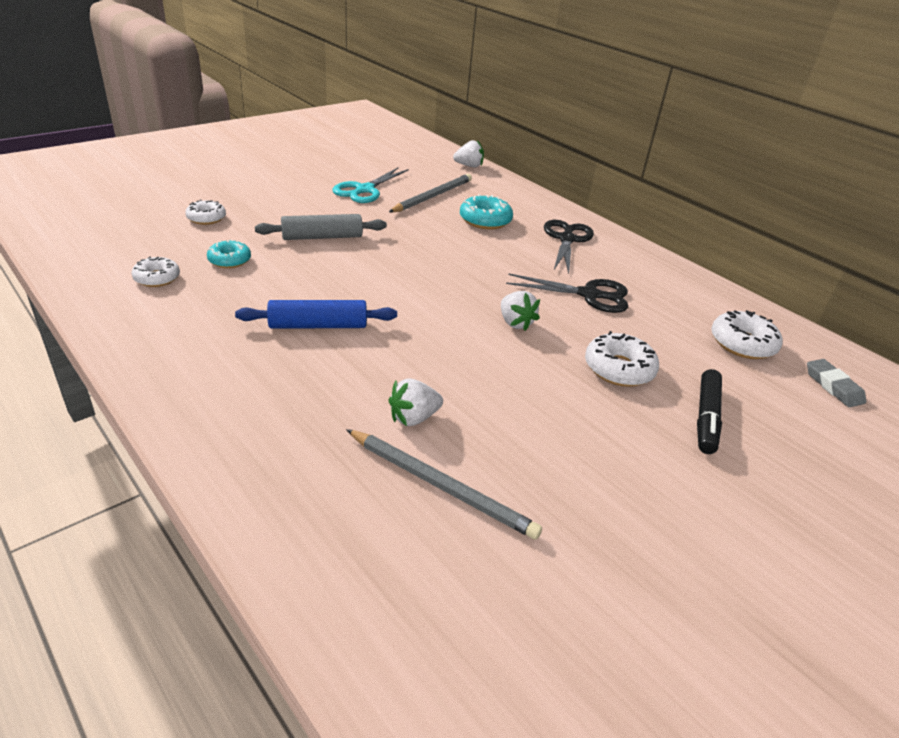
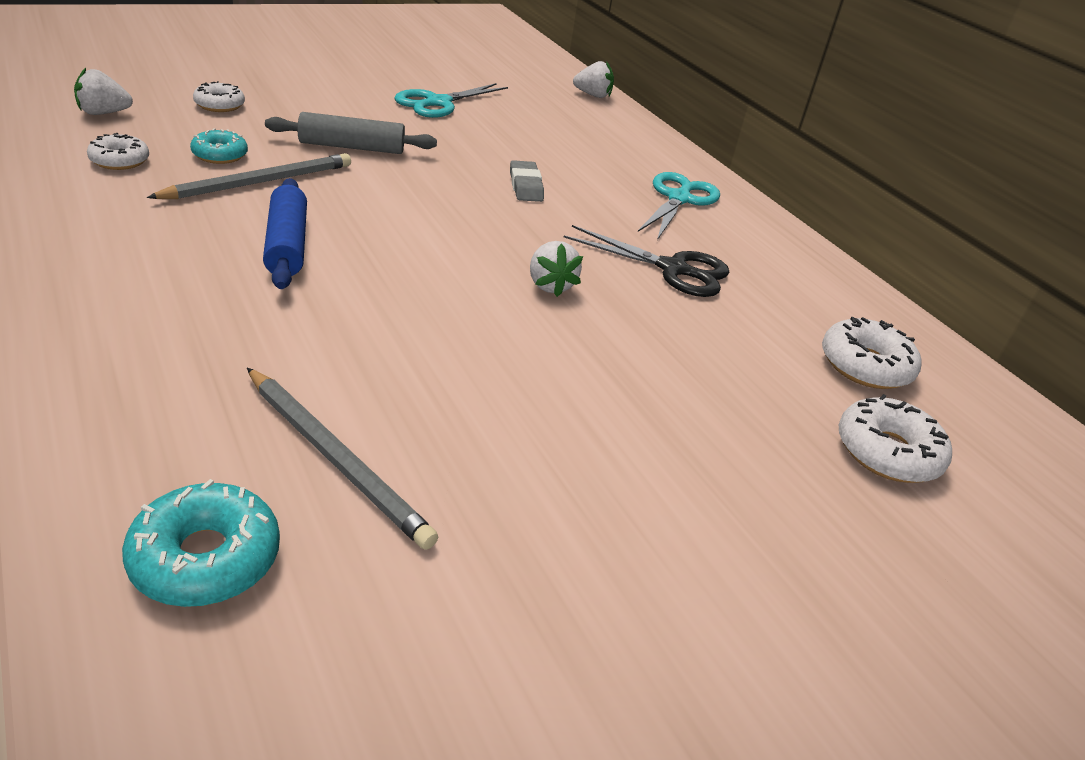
camera: 10 degrees right, 0 degrees up
blue rolling pin [235,300,397,329] -> blue rolling pin turned 75 degrees clockwise [263,178,307,289]
grey pencil [389,174,472,212] -> grey pencil moved to [147,153,351,199]
white strawberry [389,378,443,426] -> white strawberry moved to [74,68,133,115]
turquoise donut [460,194,513,229] -> turquoise donut moved to [122,479,280,607]
black scissors [544,220,594,274] -> turquoise scissors [638,172,720,240]
white donut [585,331,659,387] -> white donut moved to [839,394,952,483]
black marker [697,369,722,454] -> none
grey eraser [807,359,866,407] -> grey eraser moved to [510,160,544,202]

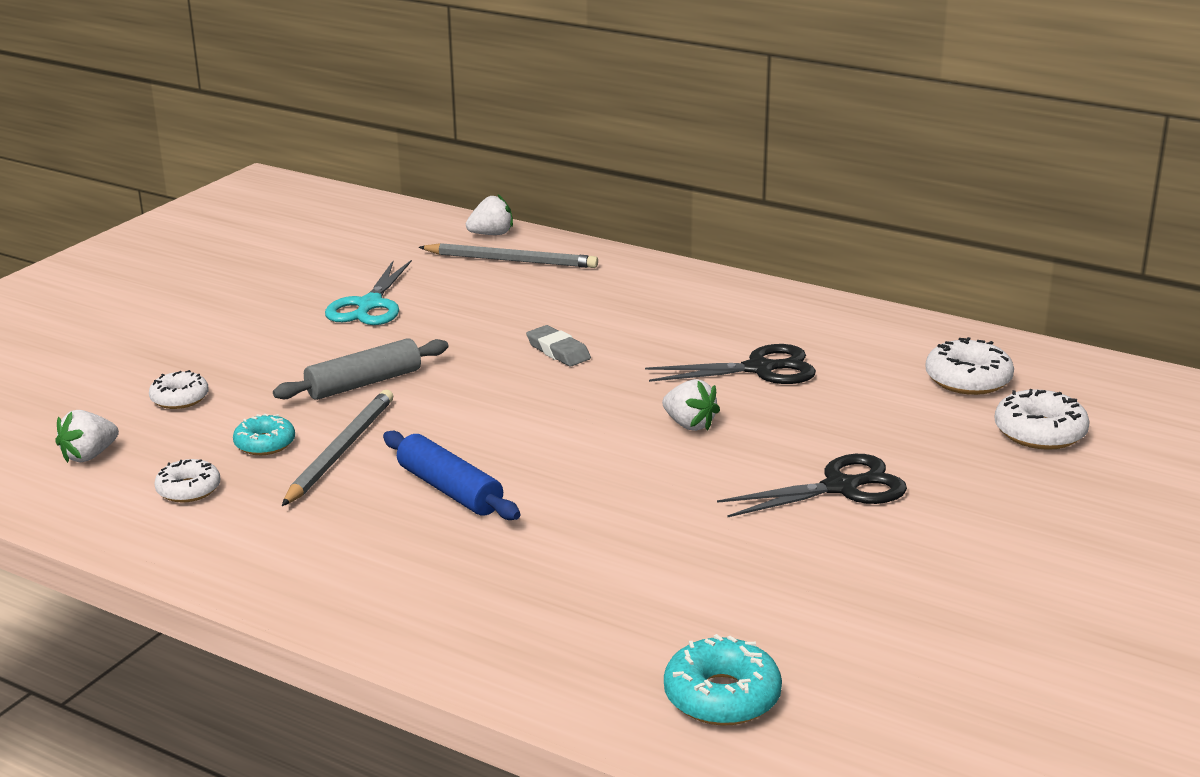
camera: 25 degrees left, 10 degrees down
grey pencil [247,368,438,550] -> grey pencil moved to [419,243,598,268]
turquoise scissors [638,172,720,240] -> none
none -> black scissors [717,454,907,518]

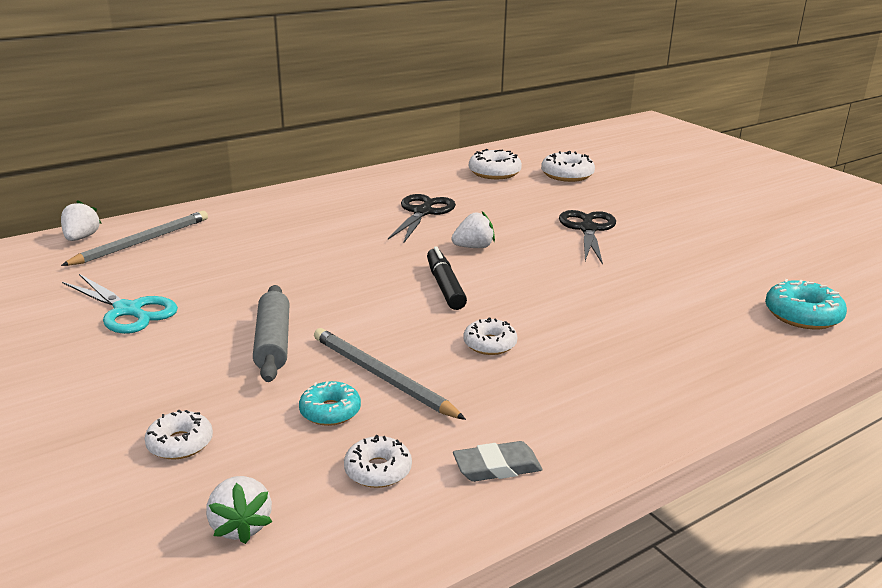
camera: 65 degrees left, 0 degrees up
blue rolling pin [383,431,520,520] -> white donut [463,317,517,355]
grey eraser [526,325,591,367] -> grey eraser moved to [453,441,543,482]
none -> black marker [427,246,467,310]

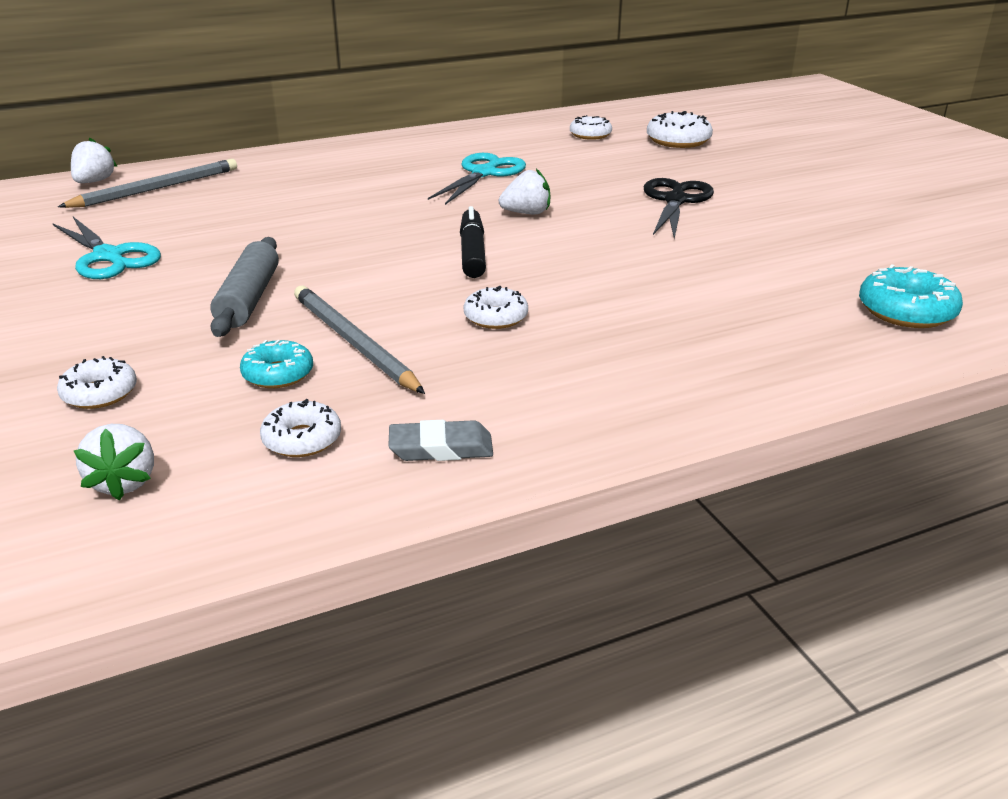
camera: 10 degrees right, 5 degrees up
black scissors [388,194,456,244] -> turquoise scissors [428,153,526,205]
white donut [469,149,522,179] -> white donut [570,115,612,140], size x0.67

